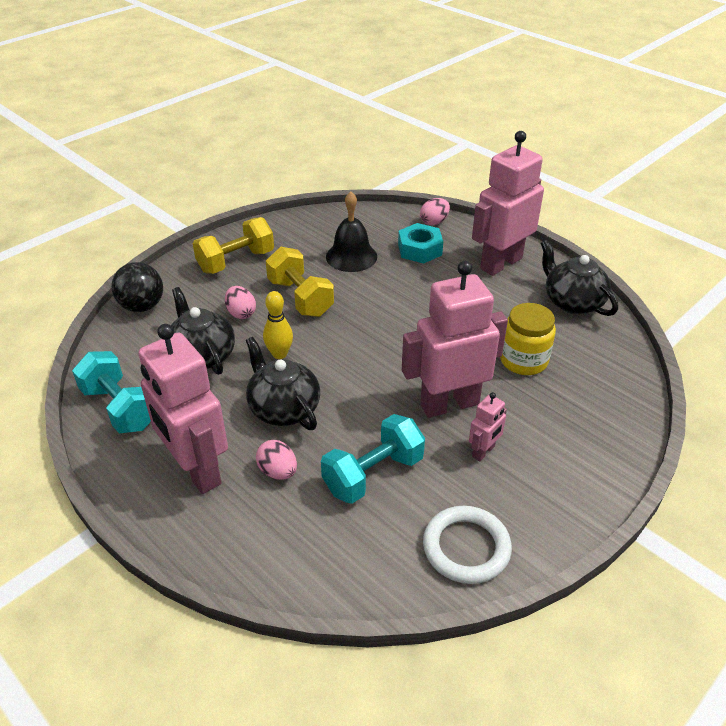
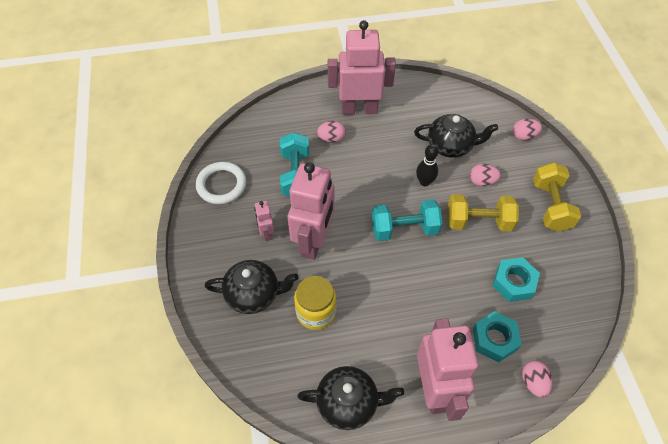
camera: 125 degrees right, 15 degrees up
turquoise dumbbell [72,351,151,433] -> turquoise dumbbell moved to [372,199,442,241]
black ball [111,262,163,312] -> pink egg [513,119,542,140]
black teapot [246,337,320,430] -> black teapot moved to [204,260,299,314]
yellow bowling pin [263,291,293,359] -> black bowling pin [416,144,439,186]
black bell [326,192,377,272] -> turquoise nut [492,257,540,302]

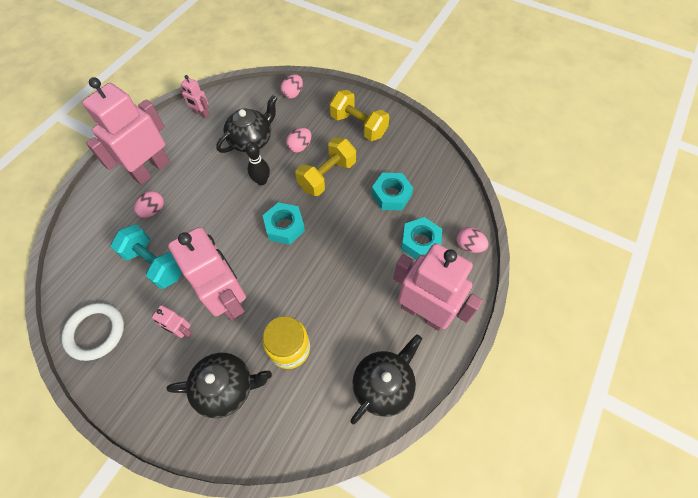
camera: 50 degrees left, 5 degrees up
black teapot [204,260,299,314] -> black teapot turned 45 degrees clockwise [167,353,272,418]
turquoise dumbbell [372,199,442,241] -> turquoise nut [262,202,305,245]
none -> pink robot [180,75,209,118]

